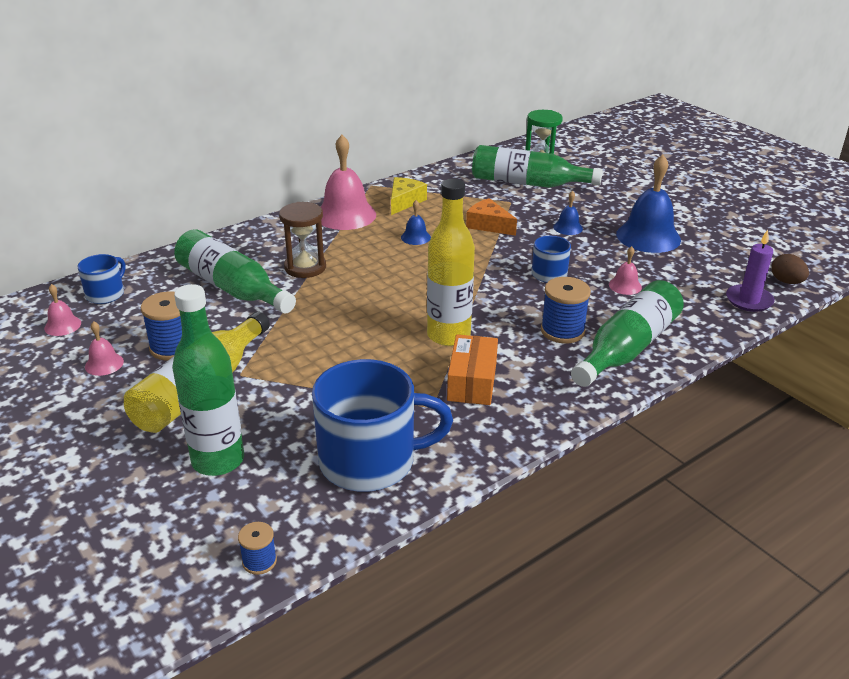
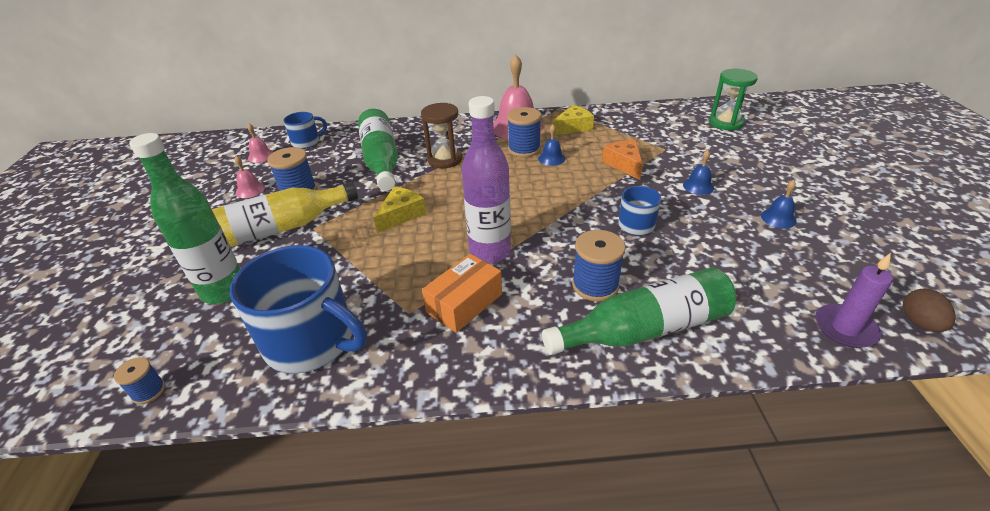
camera: 35 degrees right, 5 degrees up
yellow bottle [427,179,475,346] -> purple bottle [462,96,511,263]
green bottle [472,145,603,188] -> none
pink bell [609,246,642,295] -> none
blue bell [616,154,681,253] -> blue bell [761,180,796,228], size x0.47
none -> yellow cheese [373,187,426,233]
none -> blue spool [507,107,541,157]

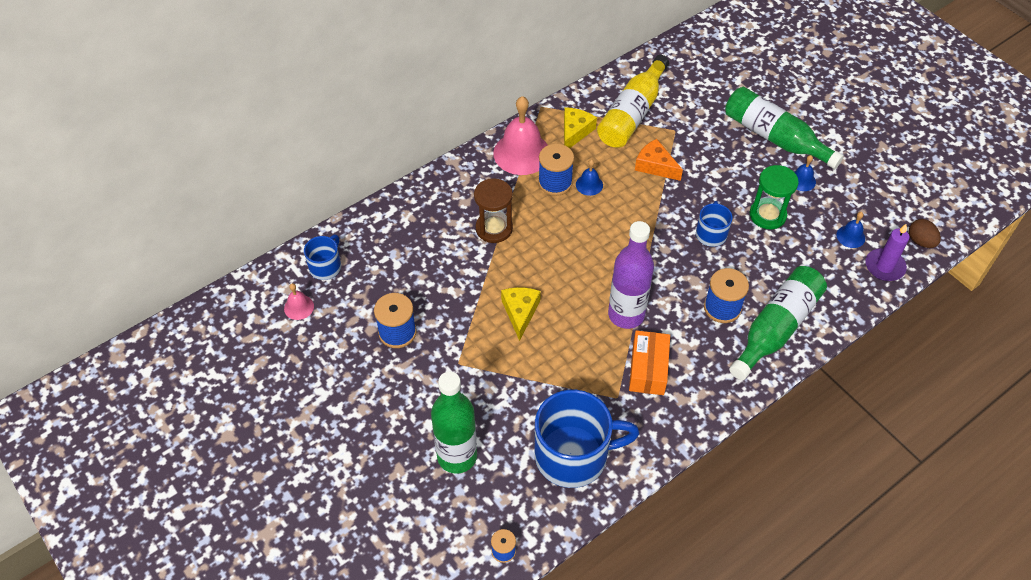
camera: 35 degrees left, 15 degrees up
yellow bottle [212,182,358,247] -> yellow bottle moved to [597,55,669,148]
pink bell [235,156,265,198] -> none
green bottle [358,109,398,191] -> green bottle moved to [725,87,844,169]
blue bell [683,150,714,195] -> blue bell moved to [836,212,865,248]
green hourglass [709,69,758,131] -> green hourglass moved to [750,165,799,229]

